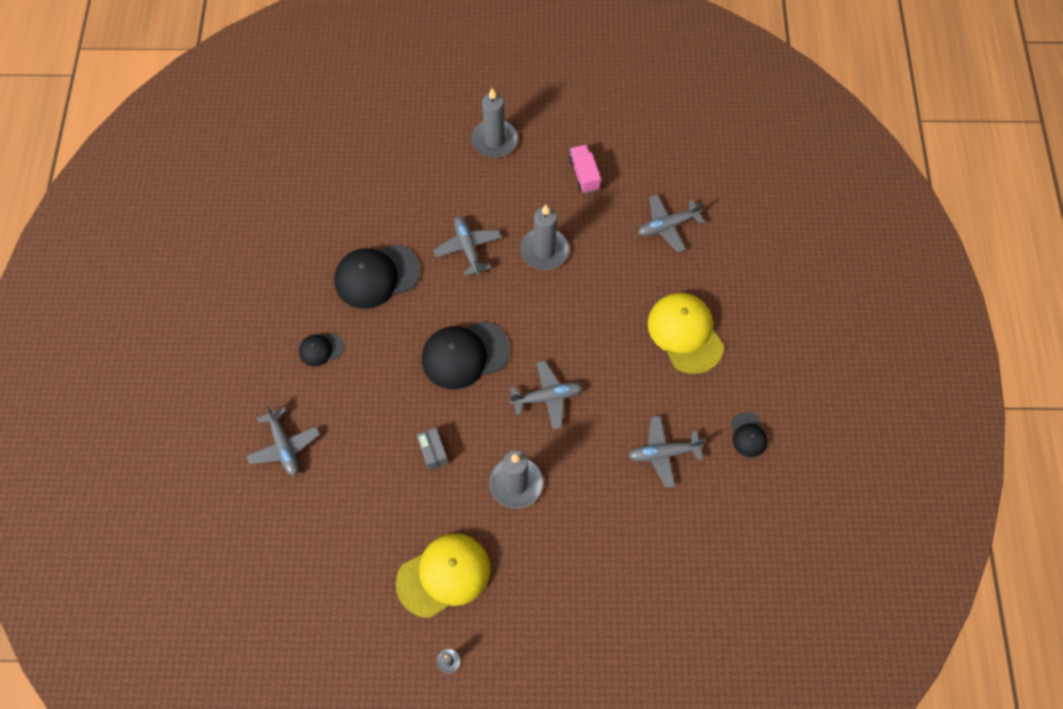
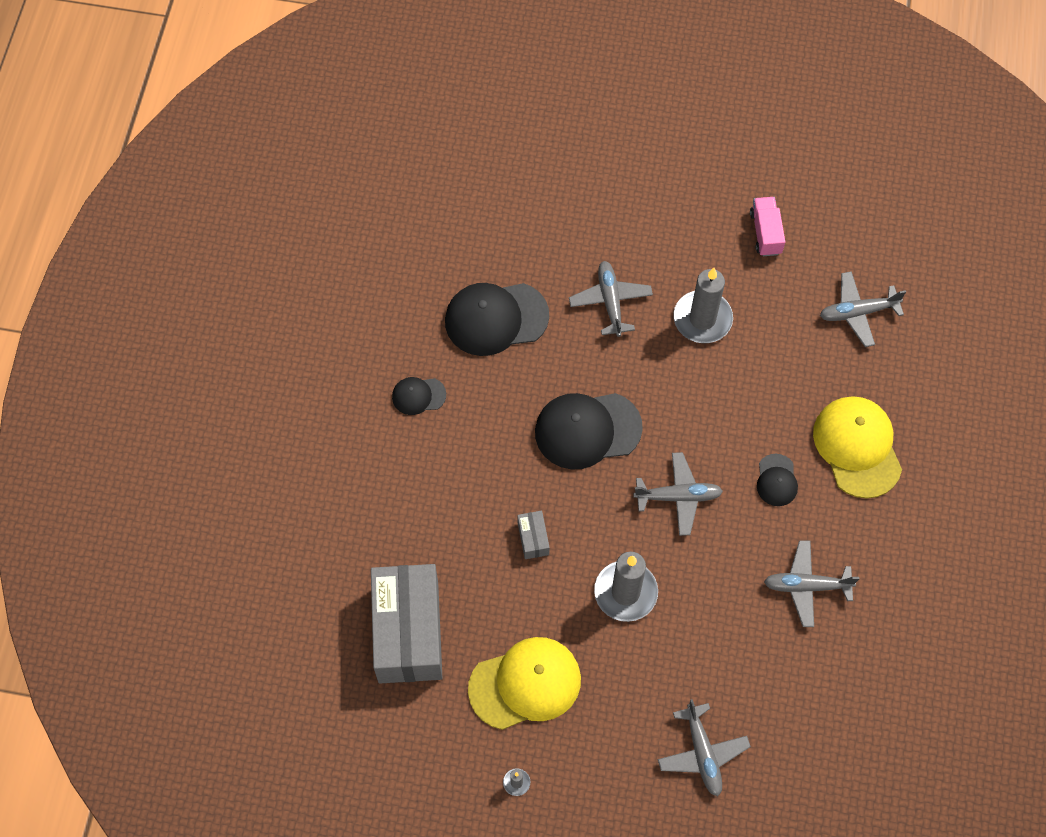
camera: 10 degrees right, 0 degrees up
grey plane [246,404,320,476] -> grey plane moved to [658,699,751,796]
grey candle [471,88,518,158] -> none
black cap [731,412,768,457] -> black cap moved to [757,454,798,506]
none -> grey box [371,564,442,683]

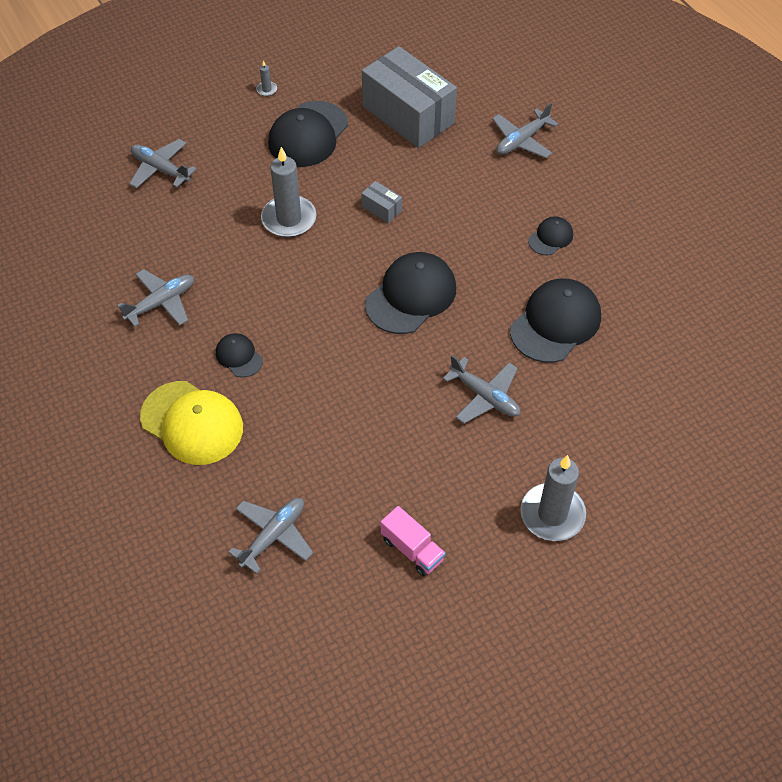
camera: 140 degrees right, 10 degrees down
yellow cap [468,637,581,730] -> black cap [268,101,348,167]
grey plane [633,452,723,536] -> grey plane moved to [492,103,558,158]
grey candle [673,268,733,343] -> grey candle moved to [520,455,586,541]

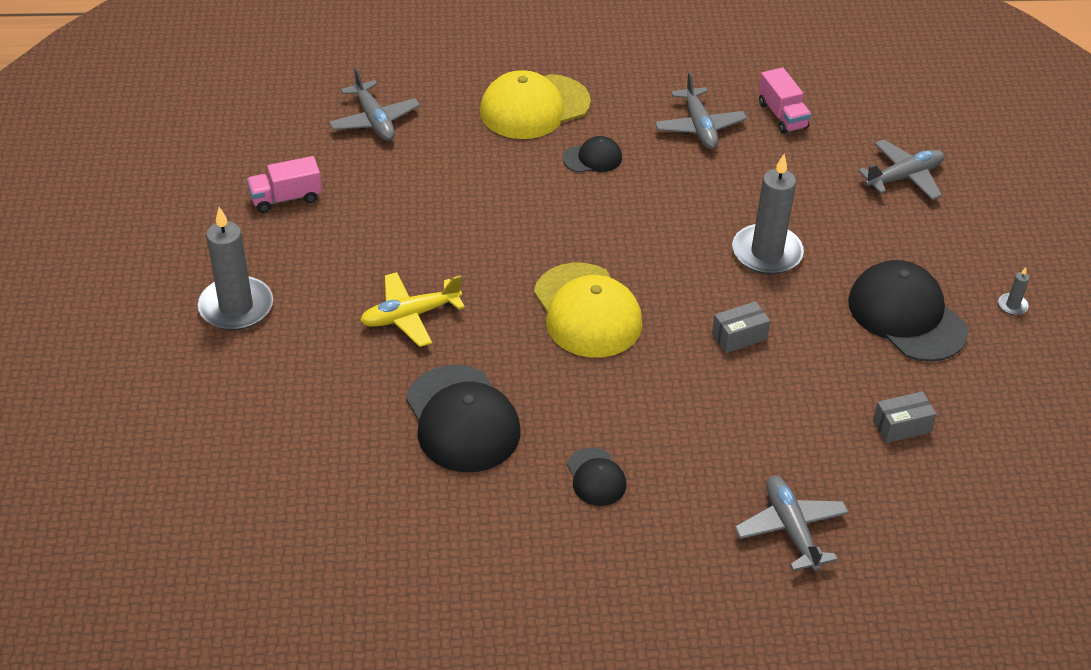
camera: 115 degrees right, 10 degrees down
grey box [362,46,457,148] -> grey box [873,391,936,443], size x0.40
black cap [365,252,456,334] -> yellow cap [534,263,642,358]
grey plane [443,355,520,423] -> yellow plane [360,272,465,347]
none -> pink truck [759,67,811,134]

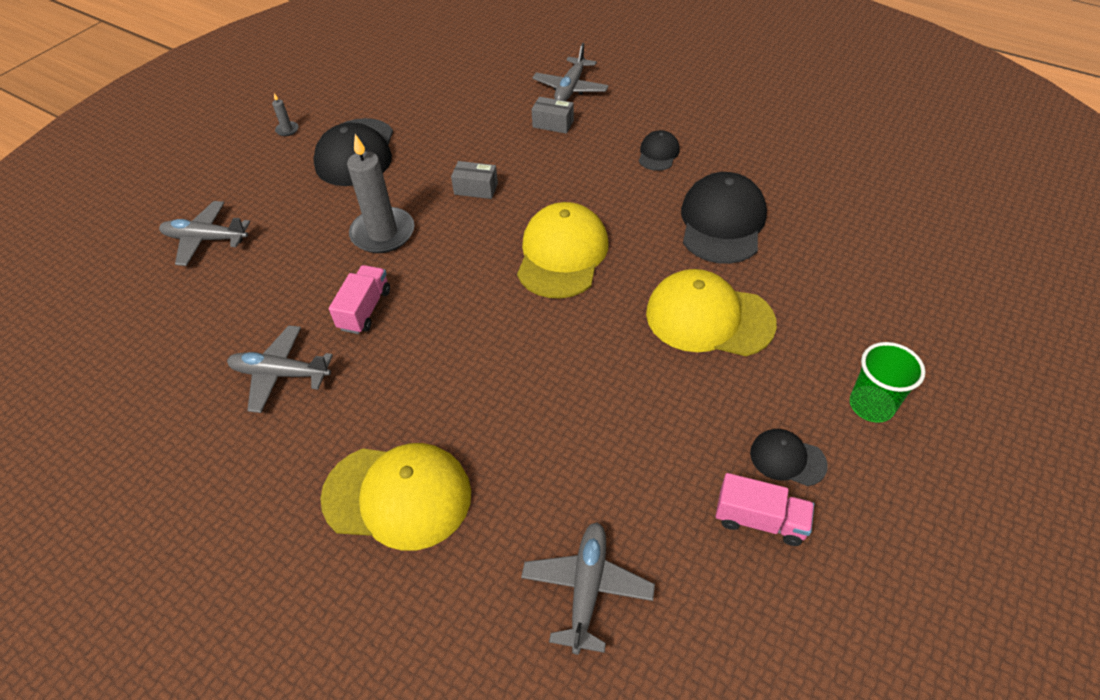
camera: 140 degrees left, 5 degrees up
grey candle [198,207,273,330] -> green cup [850,342,926,423]
yellow plane [360,272,465,347] -> yellow cap [646,269,777,356]
black cap [563,136,622,173] -> black cap moved to [750,429,828,486]
grey plane [655,72,747,149] -> grey plane turned 105 degrees counterclockwise [227,325,333,413]
pink truck [759,67,811,134] -> pink truck moved to [329,265,390,334]
grey box [873,391,936,443] -> grey box moved to [532,97,574,134]

